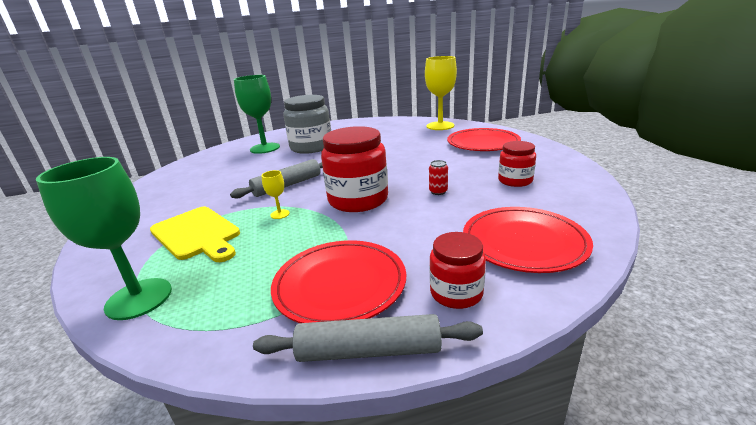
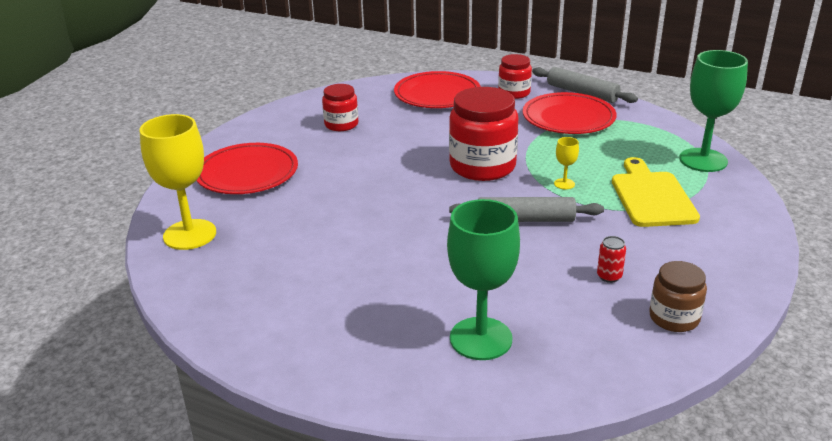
camera: 140 degrees left, 5 degrees up
grey jar [283,95,331,154] -> none
red can [429,160,448,195] -> red can moved to [597,236,626,283]
none -> brown jar [649,261,707,332]

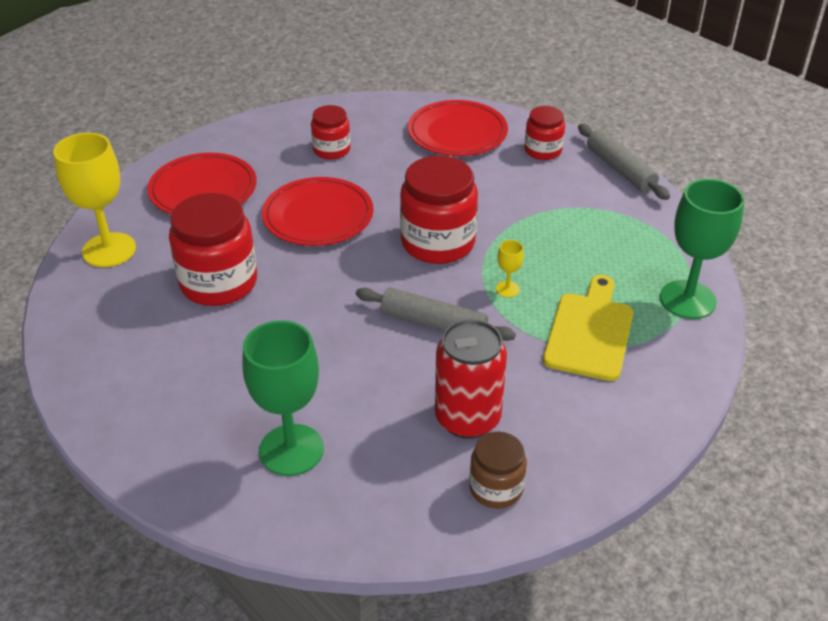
camera: 20 degrees right, 10 degrees up
red plate [523,92,617,134] -> red plate moved to [262,177,373,246]
red can [597,236,626,283] -> red can [435,319,507,439], size x2.41
none -> red jar [169,193,257,306]

